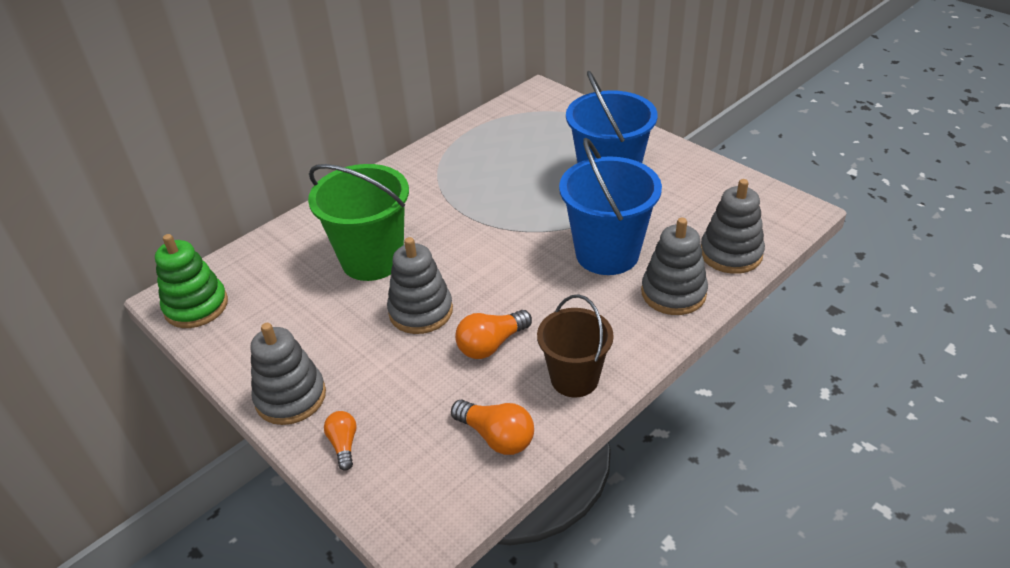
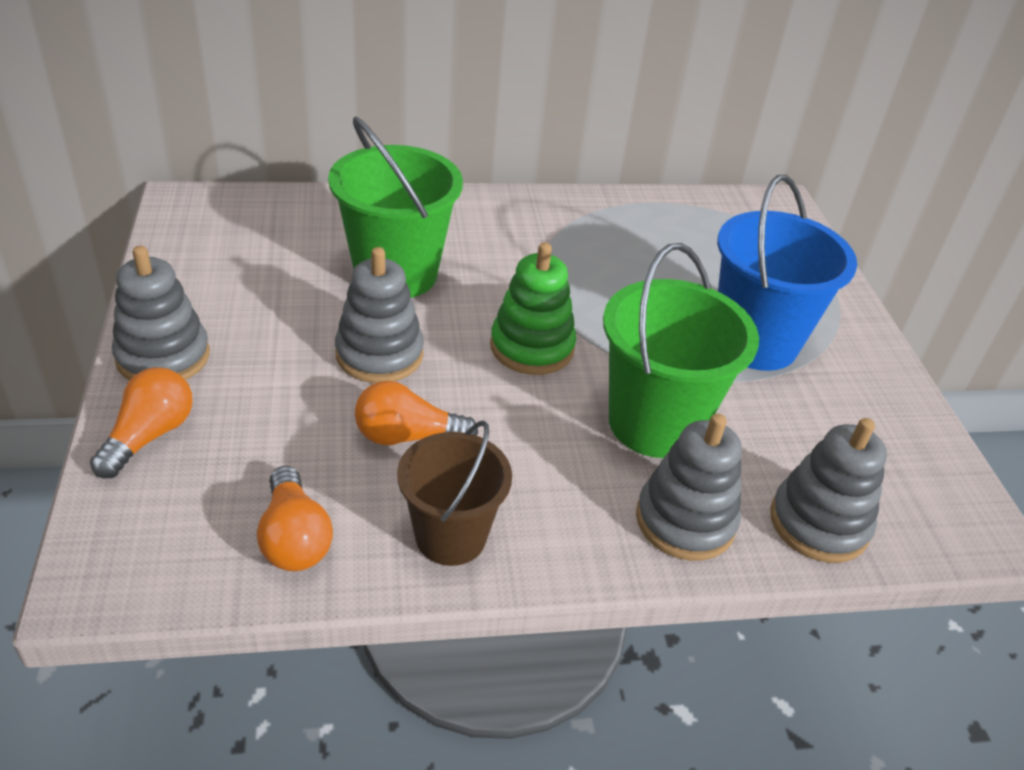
camera: 30 degrees right, 0 degrees up
green stacking toy [155,234,228,328] -> green stacking toy moved to [490,243,576,375]
orange light bulb [324,411,357,471] -> orange light bulb [90,367,192,478], size x1.55
blue bucket [559,138,662,275] -> green bucket [603,243,759,458]

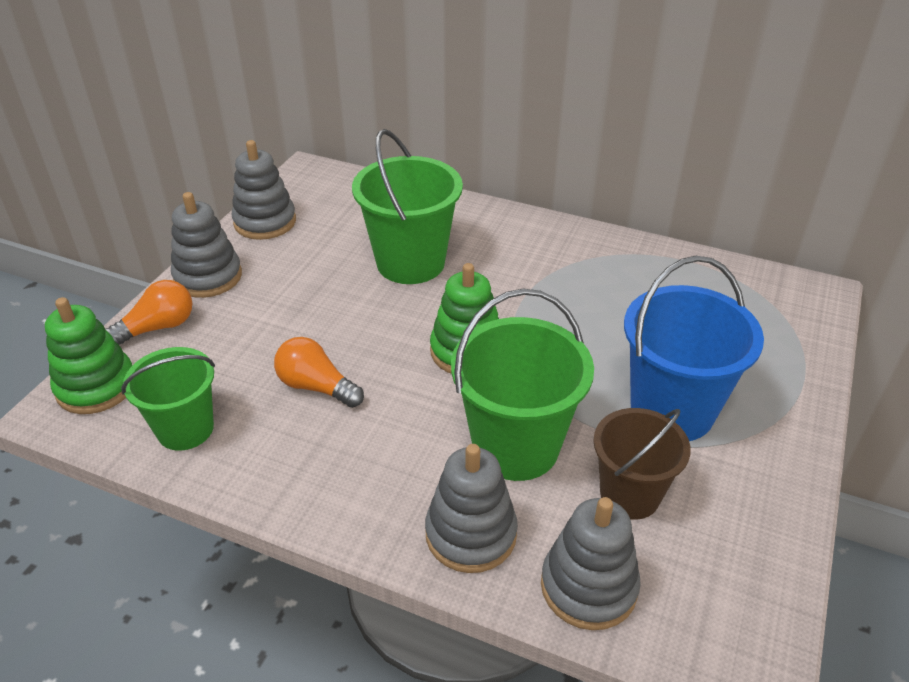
camera: 35 degrees right, 0 degrees up
orange light bulb [257,466,333,571] -> green bucket [121,347,215,451]
grey stacking toy [335,247,424,383] -> grey stacking toy moved to [231,140,296,240]
brown bucket [397,420,512,566] -> brown bucket moved to [593,408,691,520]
none -> green stacking toy [45,297,132,414]

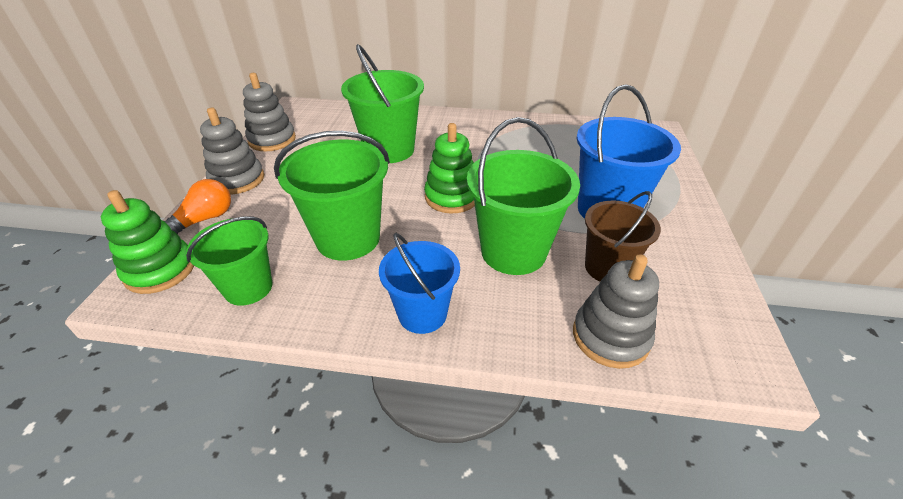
camera: 15 degrees left, 0 degrees up
orange light bulb [274,337,364,408] -> green bucket [274,131,390,261]
grey stacking toy [425,444,518,573] -> none
none -> blue bucket [379,233,460,334]

